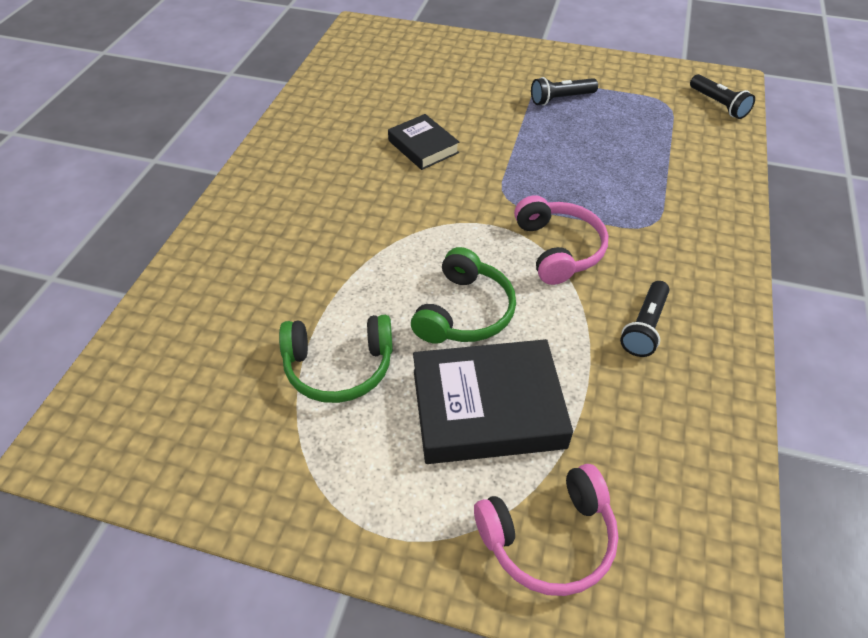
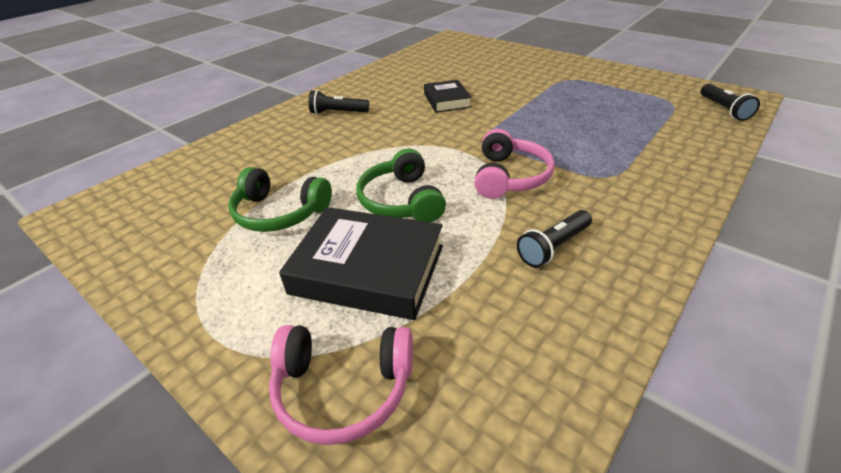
camera: 25 degrees right, 10 degrees down
green headphones [411,247,516,344] -> green headphones turned 120 degrees clockwise [356,149,446,222]
black flashlight [531,77,598,106] -> black flashlight moved to [309,90,369,114]

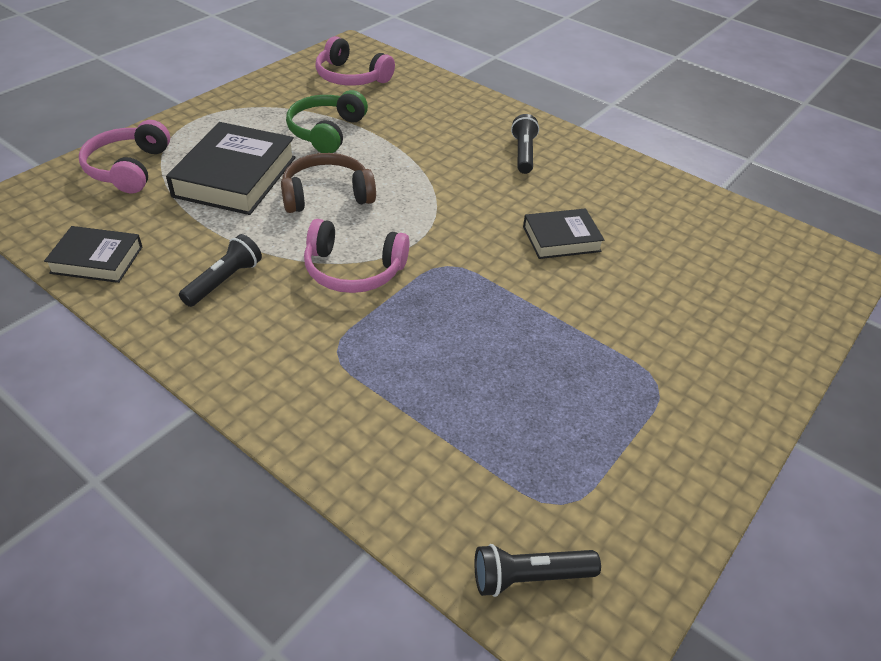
camera: 85 degrees right, 5 degrees up
green headphones [356,149,446,222] -> brown headphones [281,153,376,213]
black flashlight [517,210,592,267] -> black flashlight turned 75 degrees clockwise [179,234,262,307]
none -> black book [44,226,142,283]
none -> pink headphones [315,36,395,86]

